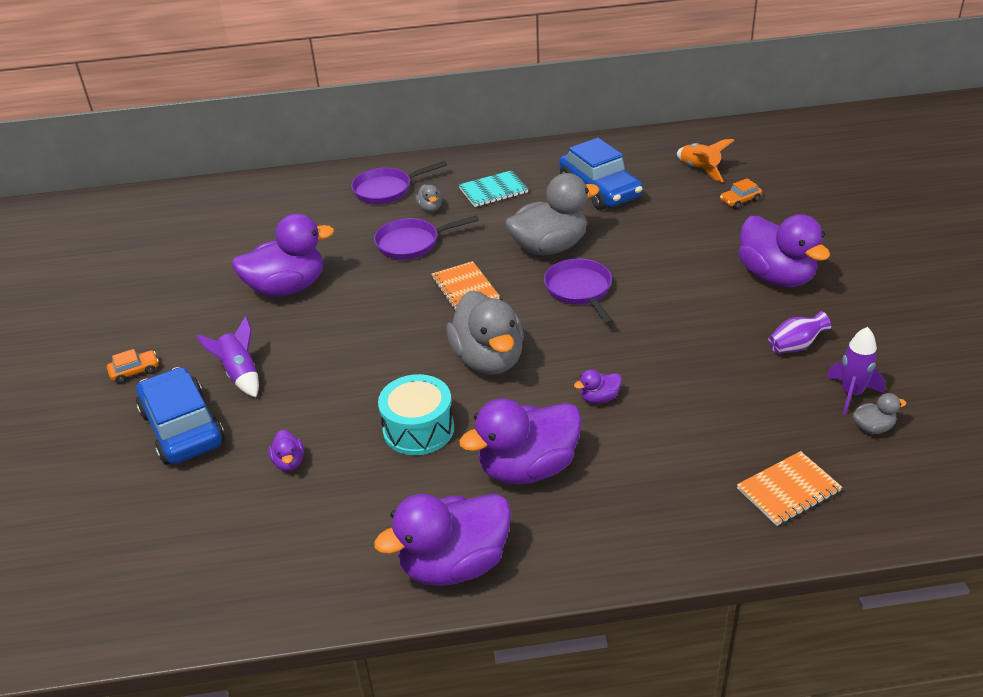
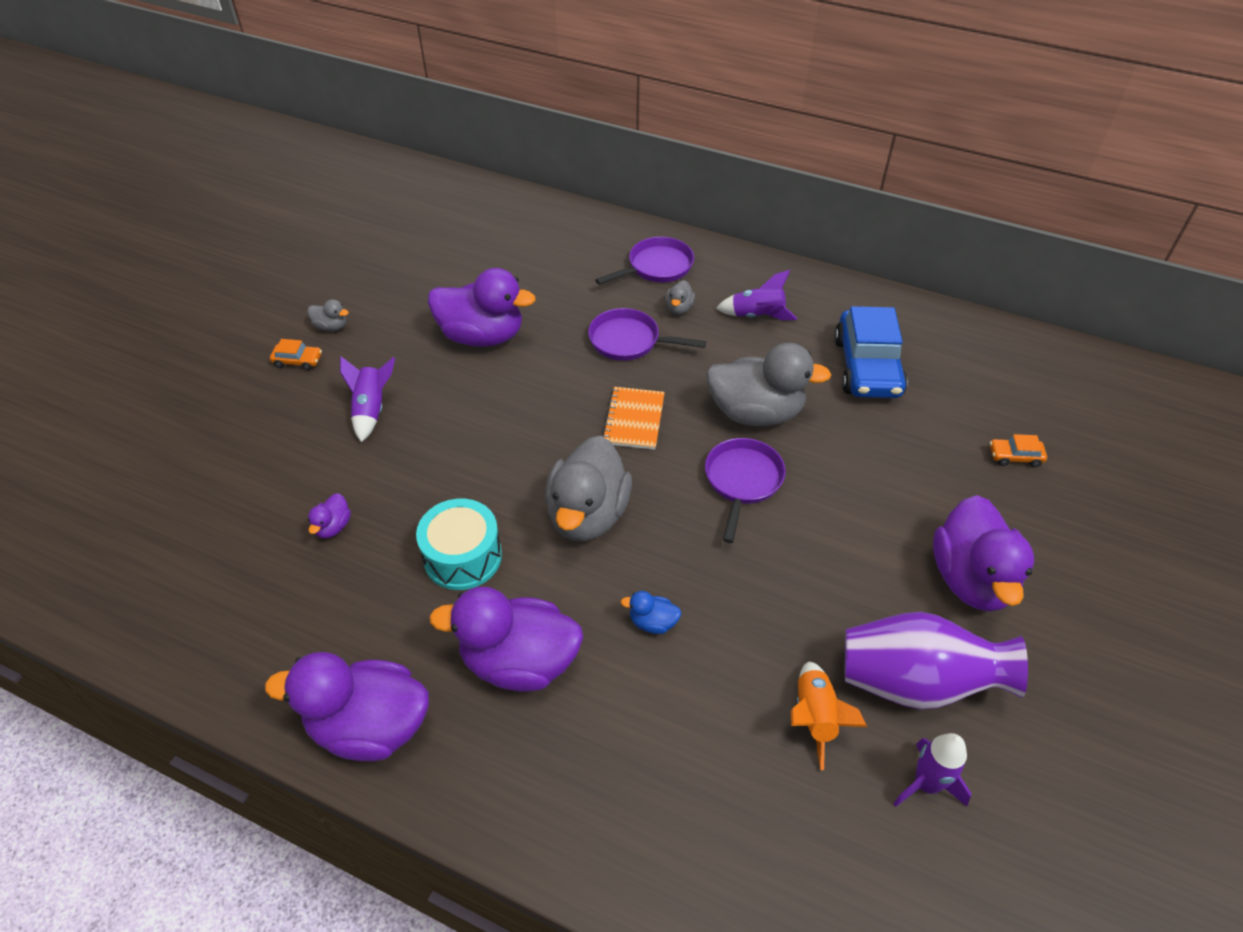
camera: 30 degrees right, 10 degrees up
blue car [136,367,225,465] -> none
purple pan [351,161,447,204] -> purple pan turned 135 degrees clockwise [595,237,694,285]
turquoise notebook [459,170,528,207] -> purple rocket [716,270,797,320]
purple duck [574,369,622,404] -> blue duck [621,591,681,634]
orange rocket [677,139,735,182] -> orange rocket moved to [791,661,867,770]
orange notebook [737,451,842,526] -> none
purple vase [768,311,831,354] -> purple vase [845,612,1028,709], size x2.12
grey duck [853,393,907,434] -> grey duck moved to [307,299,349,331]

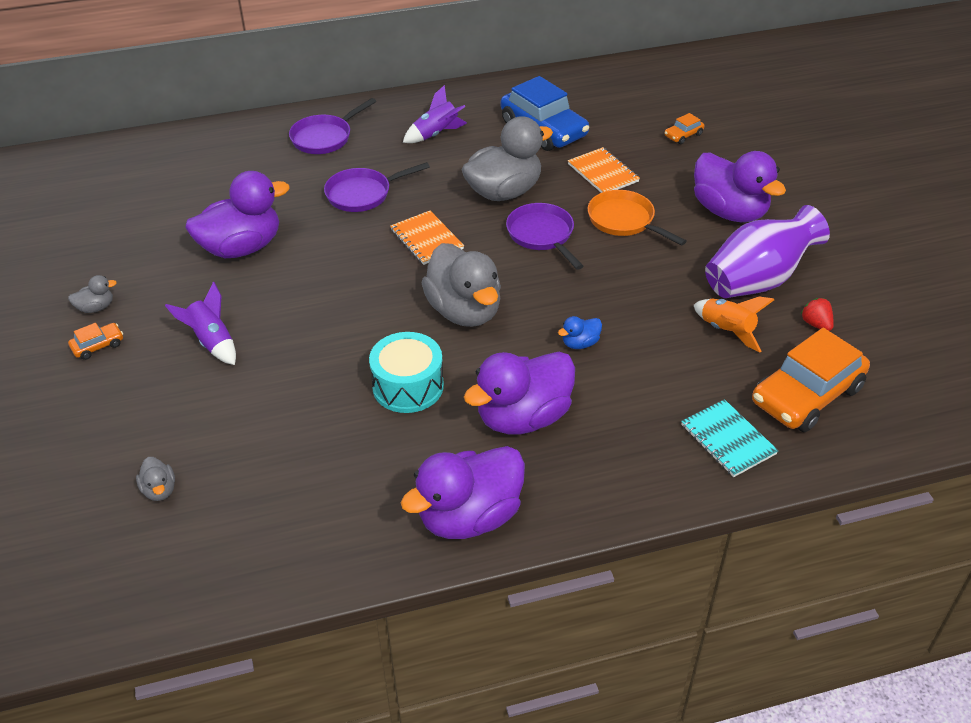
camera: 40 degrees left, 5 degrees down
purple duck [308,493,351,538] -> none
purple pan [595,237,694,285] -> purple pan turned 150 degrees counterclockwise [289,98,376,154]
grey duck [665,280,695,314] -> grey duck moved to [136,457,175,501]
purple rocket [893,733,971,807] -> red strawberry [801,298,834,331]
none -> orange notebook [568,147,640,193]
none -> orange pan [588,190,686,245]
none -> turquoise notebook [681,399,778,477]
none -> orange car [752,328,870,432]

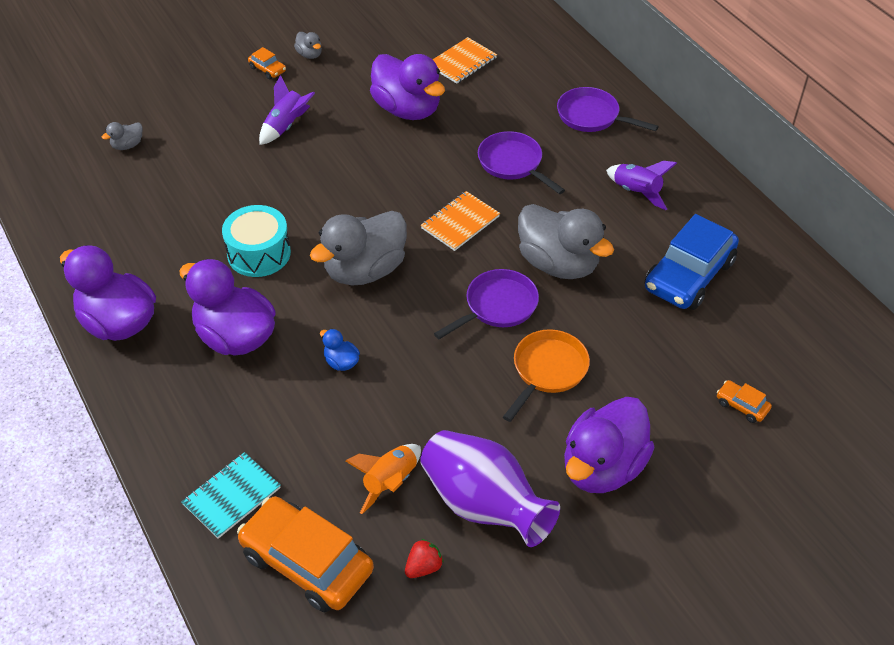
camera: 75 degrees right, 5 degrees up
orange notebook [568,147,640,193] -> orange notebook moved to [433,37,497,84]

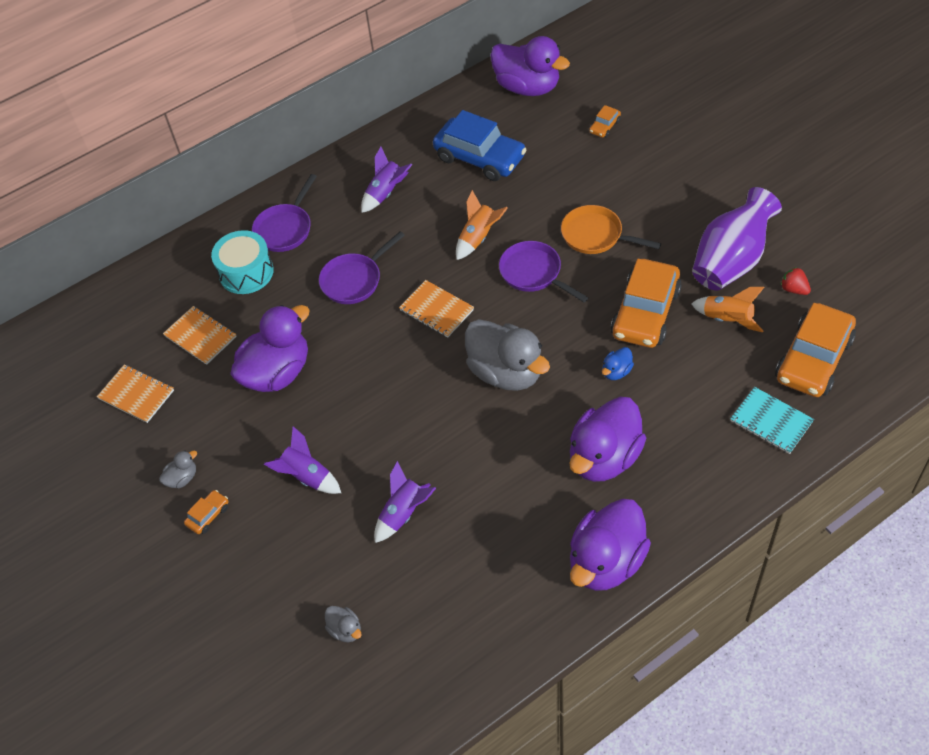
camera: 90 degrees left, 5 degrees up
turquoise drum [222,205,291,277] -> turquoise drum moved to [211,230,274,294]
grey duck [518,204,614,279] -> orange rocket [456,190,508,260]
purple duck [564,397,655,493] -> purple duck moved to [490,36,570,96]
none -> orange notebook [97,364,174,423]
none -> purple rocket [374,461,436,543]
none -> orange car [611,259,682,348]

